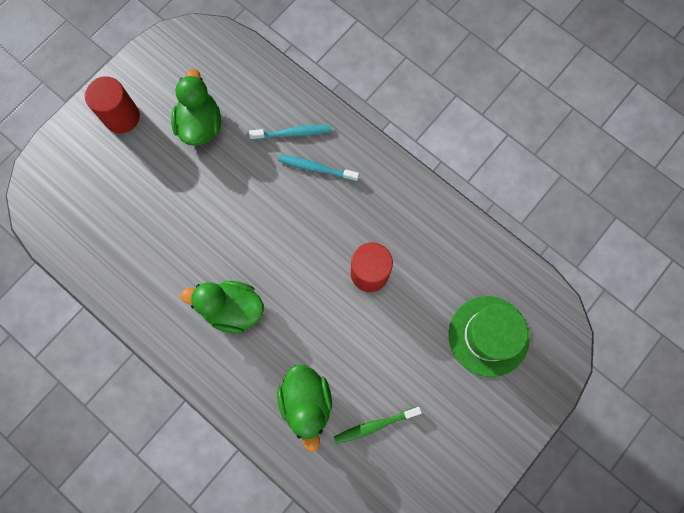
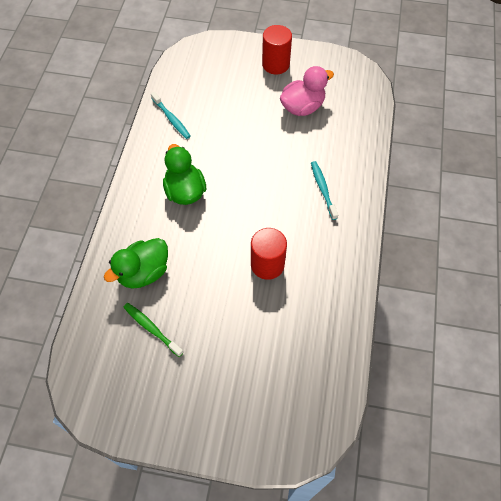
camera: 60 degrees right, 15 degrees down
green duck [171,69,221,146] -> pink duck [280,66,334,116]
turquoise toothbrush [249,125,332,140] -> turquoise toothbrush moved to [151,92,191,139]
green hat [449,296,530,377] -> none

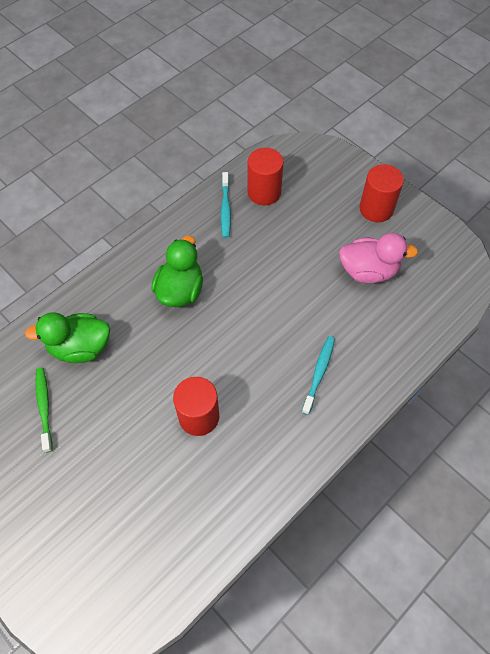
camera: 35 degrees right, 0 degrees up
none -> red cylinder [247,148,284,205]

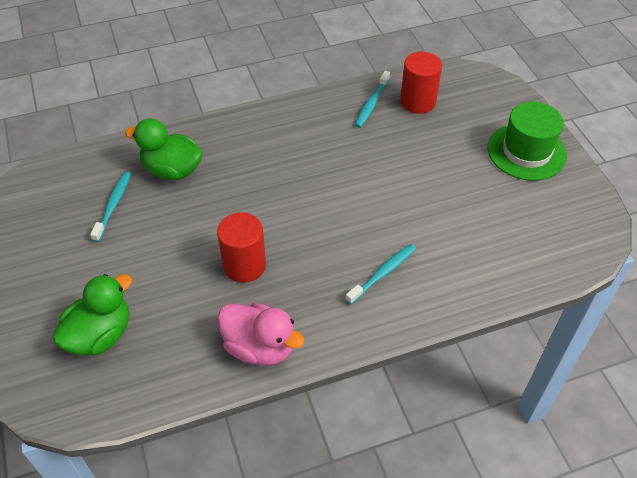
camera: 25 degrees right, 10 degrees down
green toothbrush [35,368,52,453] -> turquoise toothbrush [90,172,131,242]
green duck [151,236,203,307] -> green duck moved to [52,274,132,355]
pink duck [339,233,418,283] -> pink duck moved to [218,303,305,366]
red cylinder [359,164,404,222] -> green hat [488,101,567,181]

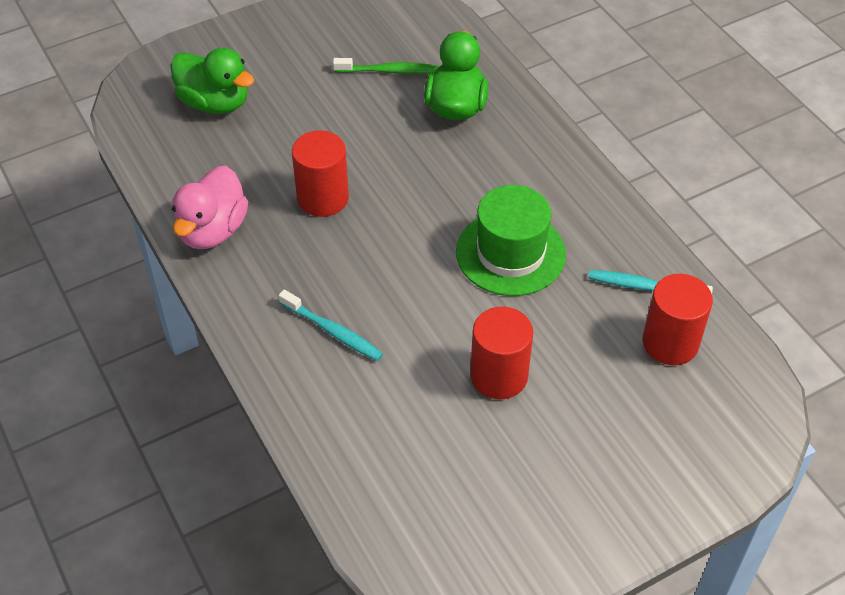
camera: 80 degrees right, 0 degrees up
turquoise toothbrush [90,172,131,242] -> green toothbrush [333,58,439,74]
green hat [488,101,567,181] -> green hat moved to [456,185,566,296]
none -> red cylinder [470,307,533,399]

